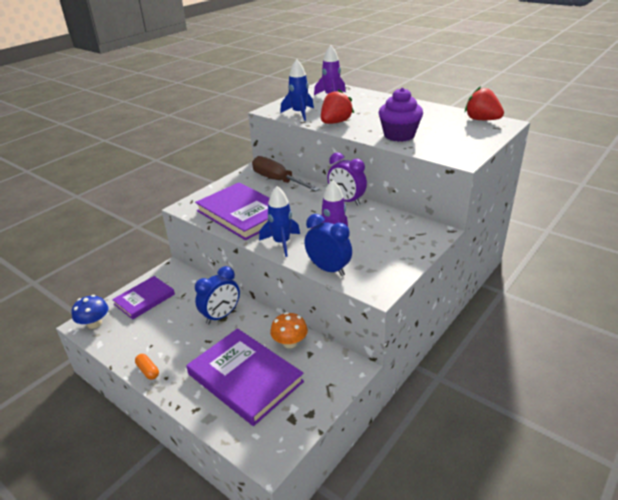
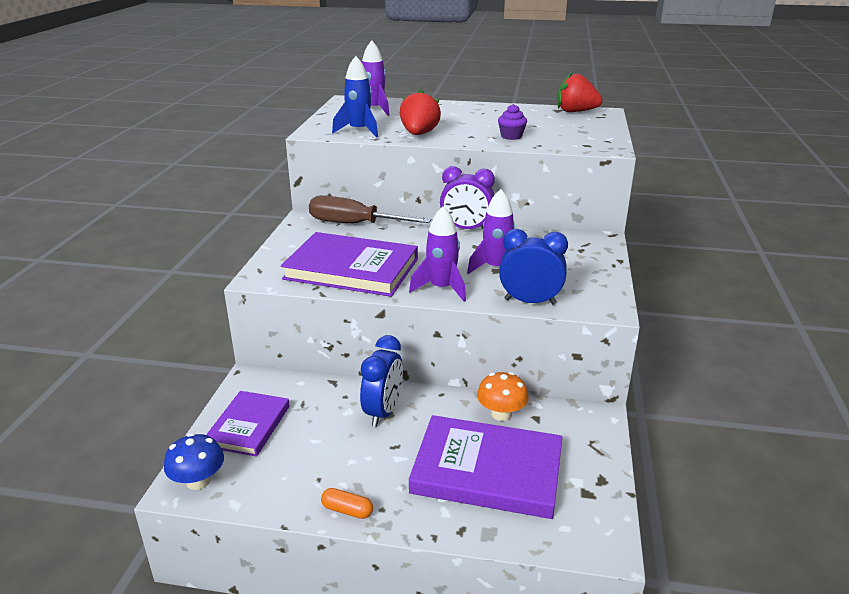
camera: 30 degrees left, 5 degrees down
blue rocket [259,186,300,257] -> purple rocket [409,206,466,302]
purple cupcake [379,88,423,142] -> purple cupcake [498,104,527,140], size x0.54

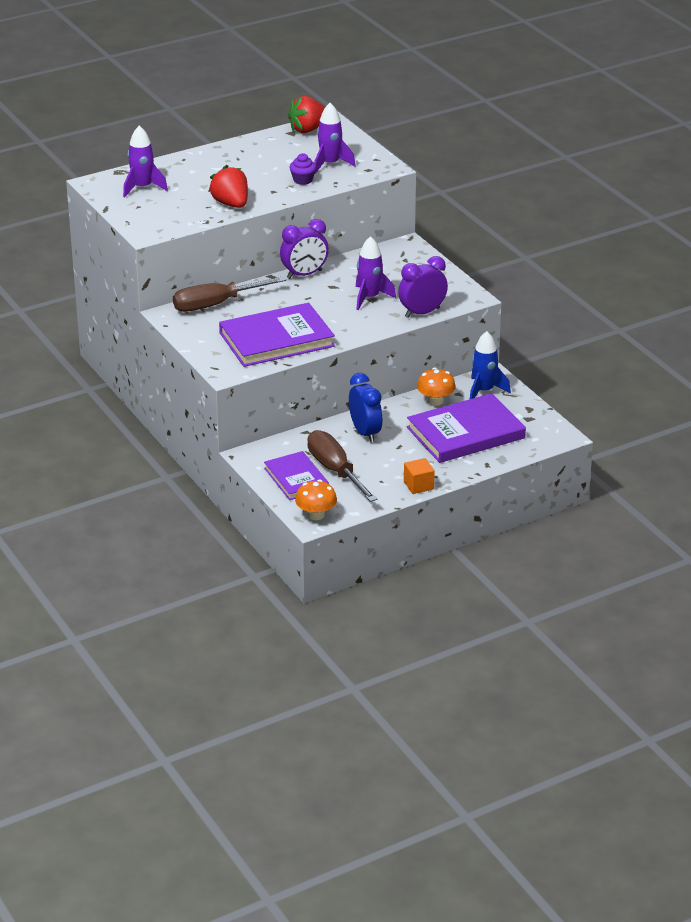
camera: 40 degrees left, 5 degrees up
blue mushroom [164,433,224,490] -> orange mushroom [295,480,337,520]
orange capsule [321,488,373,519] -> orange cube [404,458,435,494]
blue rocket [332,56,378,138] -> blue rocket moved to [470,331,511,399]
purple rocket [409,206,466,302] -> purple rocket moved to [314,103,355,174]
blue clock [499,229,568,305] -> purple clock [398,256,448,318]
none -> brown screwdriver [308,430,377,502]

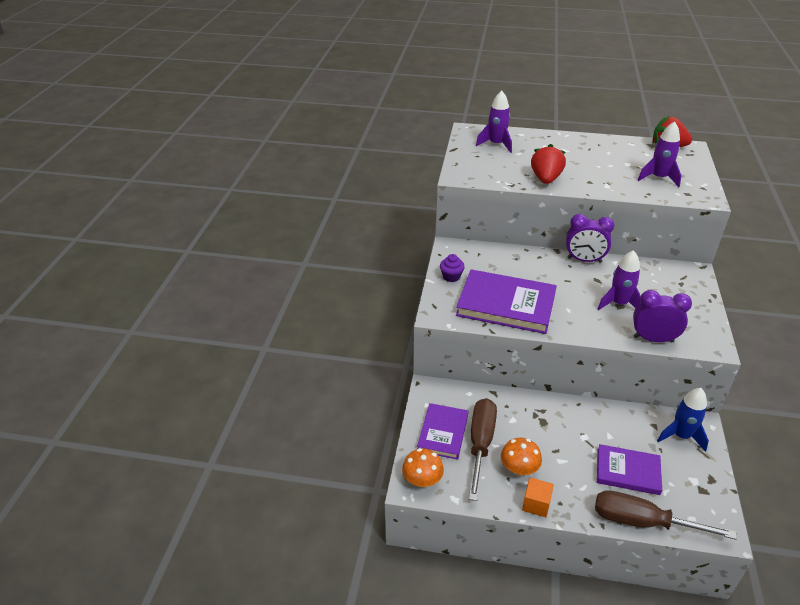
camera: 40 degrees right, 5 degrees up
brown screwdriver [173,276,286,312] -> brown screwdriver moved to [595,490,737,540]
purple cupcake [289,153,316,185] -> purple cupcake moved to [440,254,465,282]
blue clock [349,373,382,443] -> none
purple book [407,393,526,463] -> purple book [597,444,662,495], size x0.61
orange mushroom [417,368,456,406] -> orange mushroom moved to [501,438,542,476]

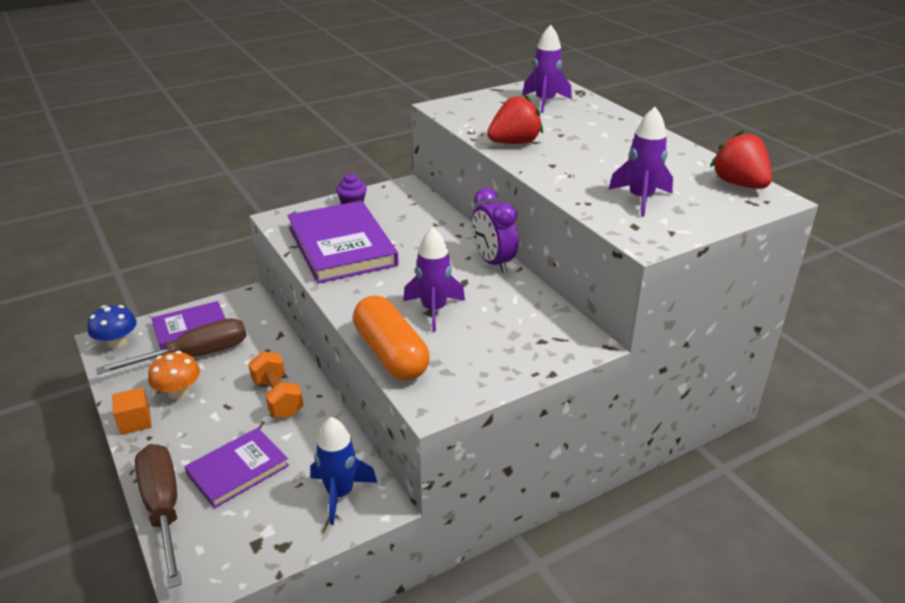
camera: 50 degrees right, 5 degrees down
orange mushroom [402,448,444,488] -> blue mushroom [87,305,137,349]
purple book [597,444,662,495] -> purple book turned 75 degrees clockwise [185,428,289,508]
purple clock [633,290,692,342] -> orange capsule [353,295,430,381]
none -> orange dumbbell [248,351,303,418]

